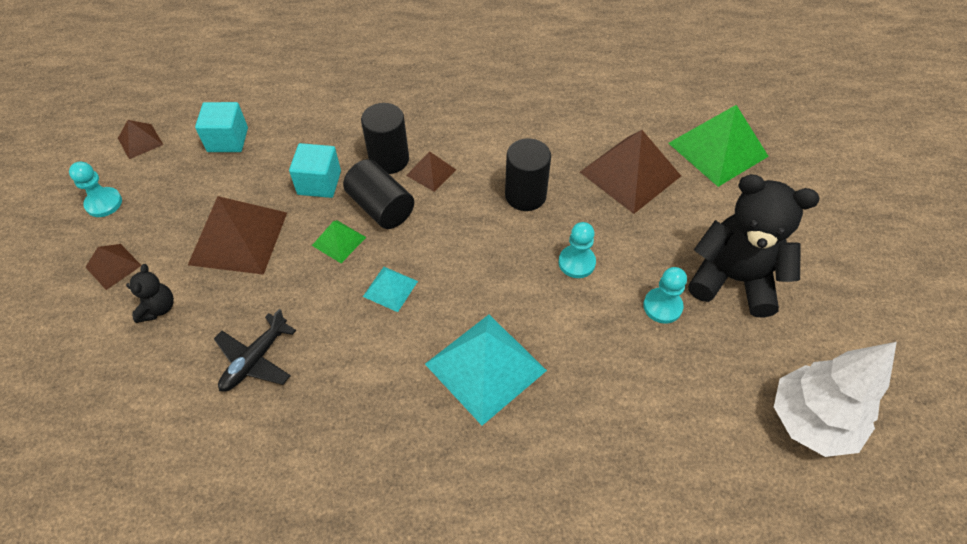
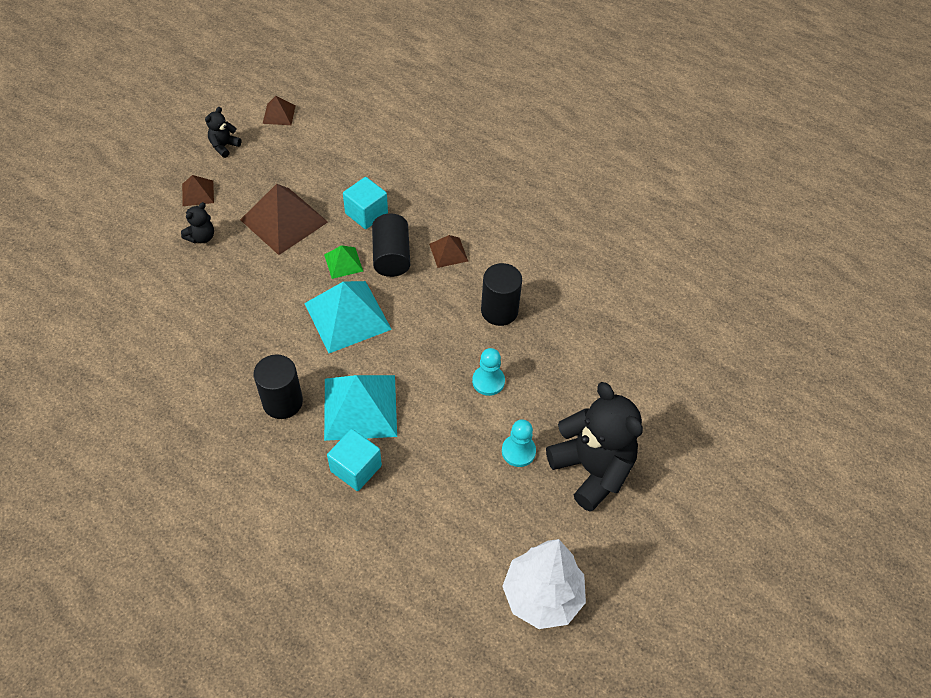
camera: 35 degrees right, 0 degrees up
turquoise pawn [69,162,122,217] -> black teddy bear [205,107,241,158]
turquoise cube [195,102,248,152] -> turquoise cube moved to [327,429,382,491]
black plane [214,309,296,392] -> none
black cylinder [361,103,409,174] -> black cylinder moved to [254,354,303,419]
turquoise pyramid [363,267,418,312] -> turquoise pyramid [304,281,392,353], size x2.00
brown pyramid [580,130,681,214] -> none
green pyramid [668,105,769,187] -> none

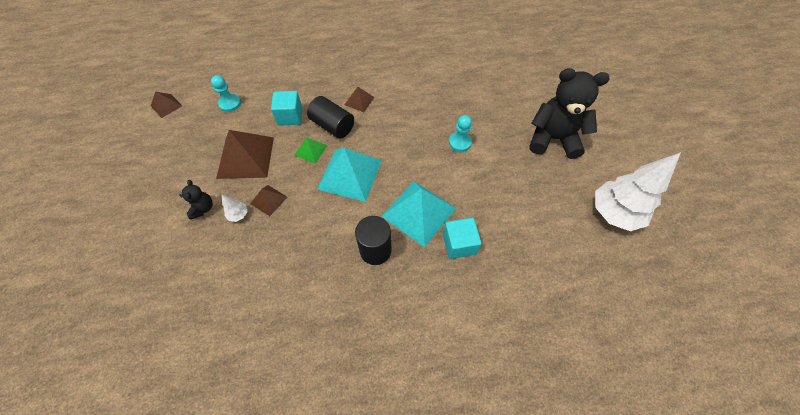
camera: 45 degrees left, 5 degrees up
brown pyramid [182,175,214,206] -> brown pyramid moved to [250,185,287,216]
black teddy bear [205,107,241,158] -> none
black cylinder [481,263,522,326] -> none
turquoise pawn [502,419,536,467] -> turquoise pawn moved to [211,75,241,112]
none -> white tree [222,195,248,222]

